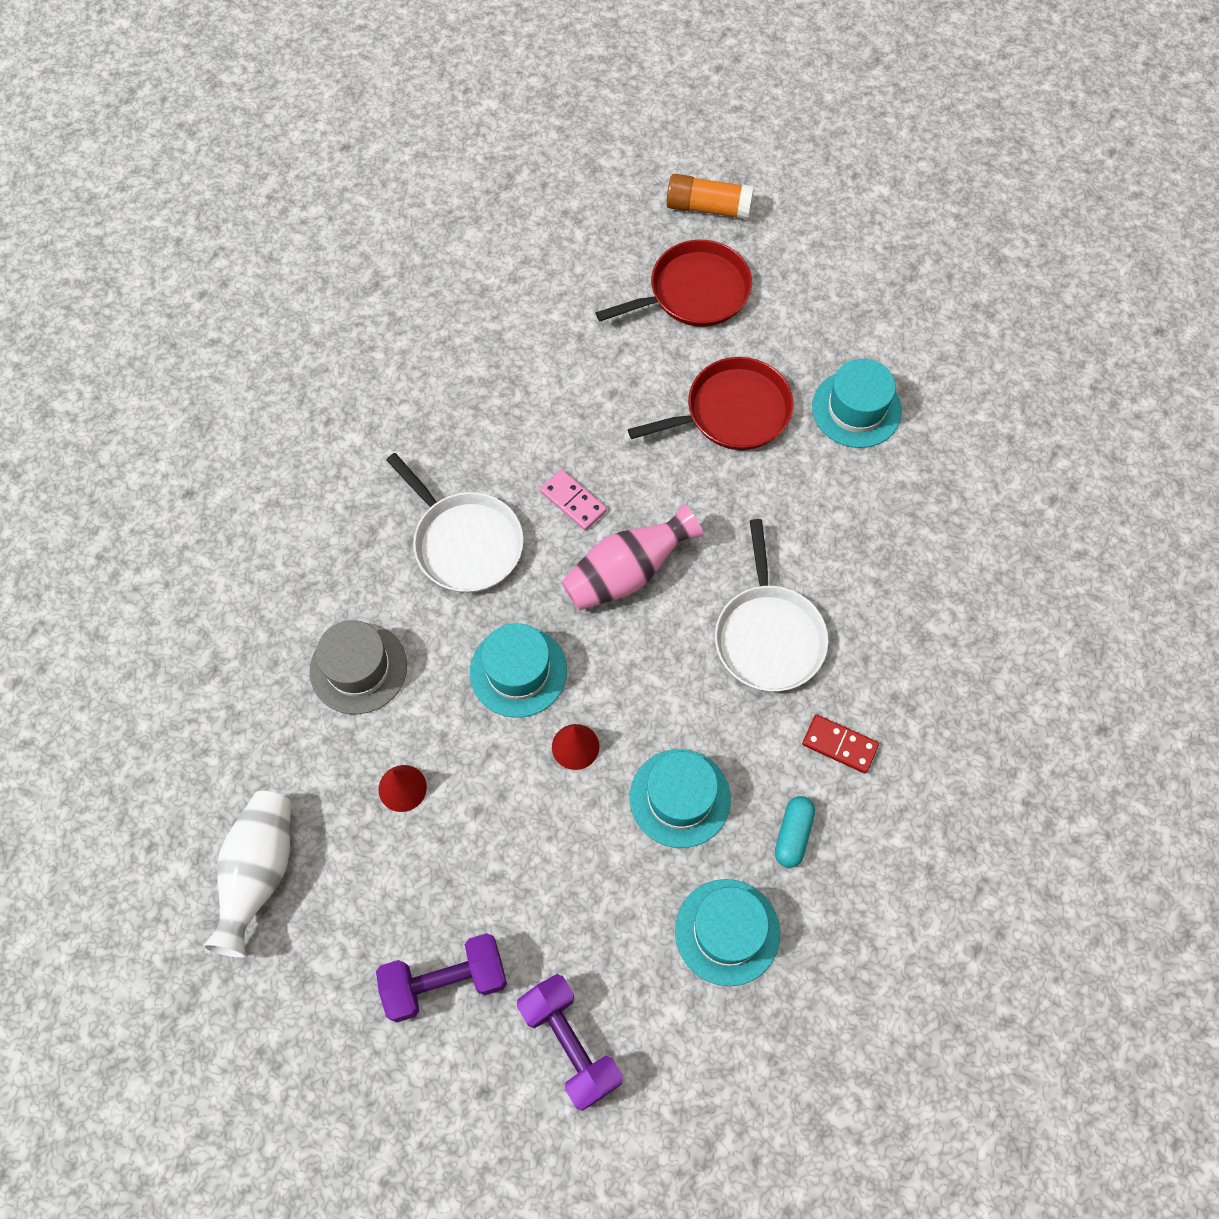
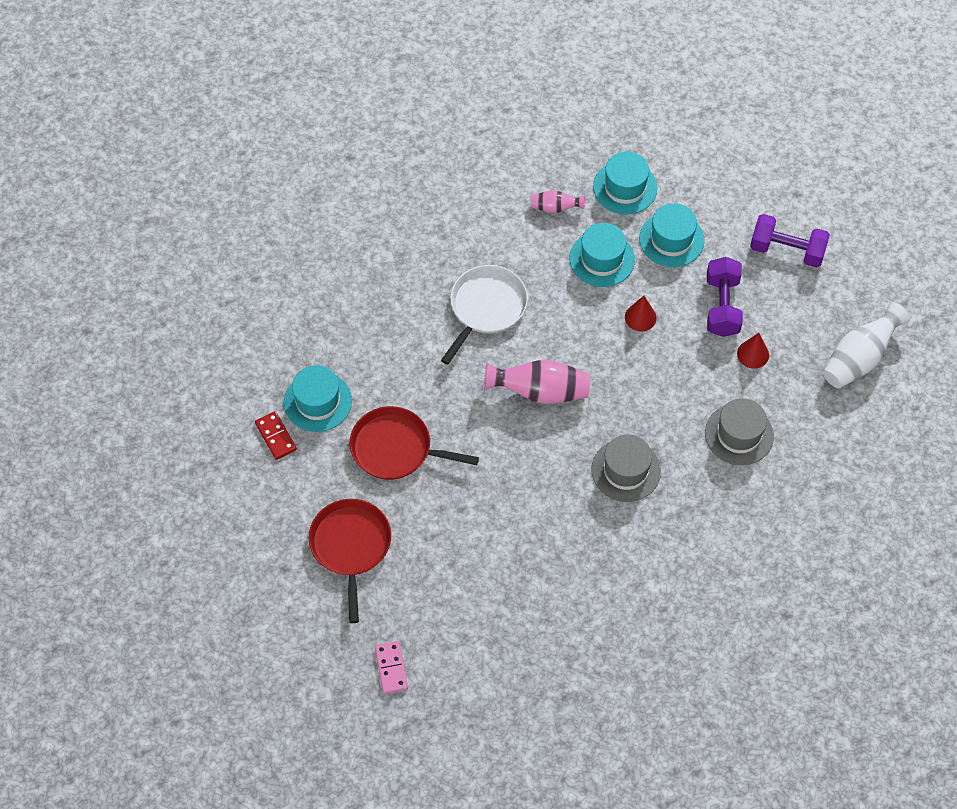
camera: 145 degrees left, 5 degrees down
white pan [386,453,524,593] -> grey hat [591,434,661,502]
turquoise hat [470,623,567,718] -> turquoise hat moved to [639,203,705,267]
purple dumbbell [517,974,623,1111] -> purple dumbbell moved to [707,257,743,337]
pink domino [540,470,607,531] -> pink domino moved to [375,641,408,694]
red pan [596,240,752,327] -> red pan turned 75 degrees clockwise [308,499,391,623]
orange glue stick [666,174,754,220] -> none
turquoise capsule [775,796,815,868] -> pink vase [531,190,585,213]
red domino [802,714,879,773] -> red domino moved to [255,411,297,460]

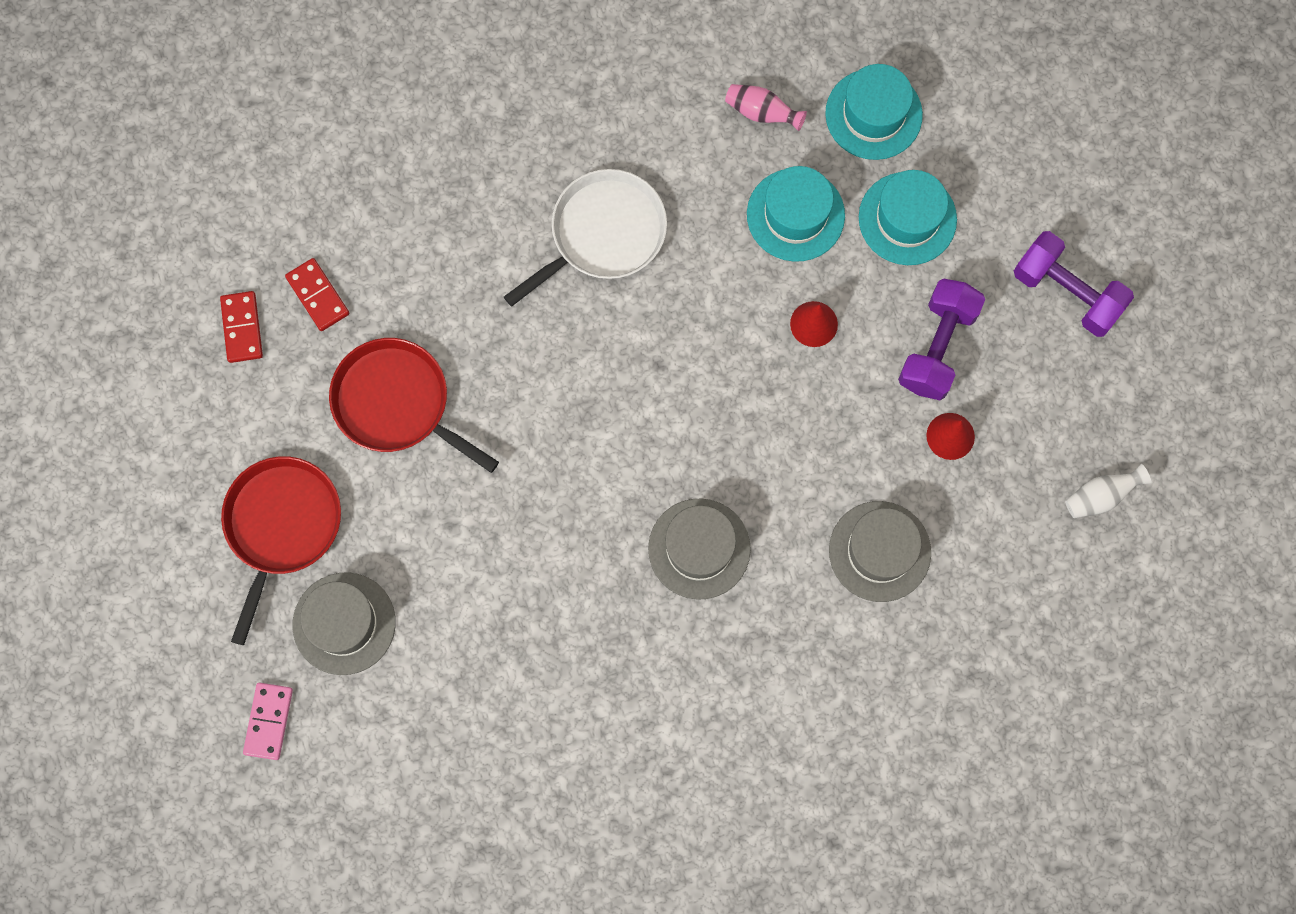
camera: 20 degrees right, 15 degrees up
turquoise hat [284,365,352,432] -> red domino [285,258,349,331]
pink vase [484,360,590,404] -> none
white vase [823,302,910,388] -> white vase [1065,464,1152,518], size x0.54
none -> grey hat [293,572,396,675]

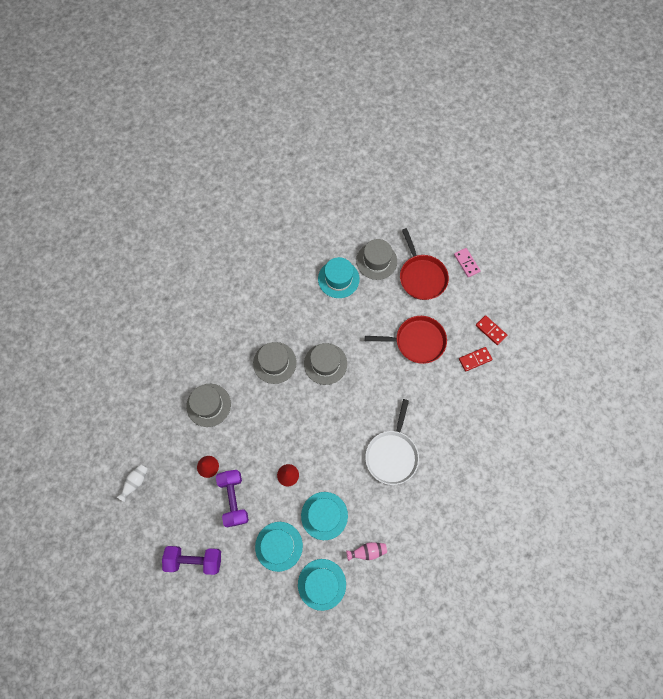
camera: 145 degrees right, 5 degrees down
pink domino [243,683,293,760] -> pink domino moved to [454,248,481,277]
red domino [285,258,349,331] -> red domino turned 45 degrees counterclockwise [459,347,492,372]
none -> grey hat [304,343,347,385]
none -> turquoise hat [318,257,360,298]

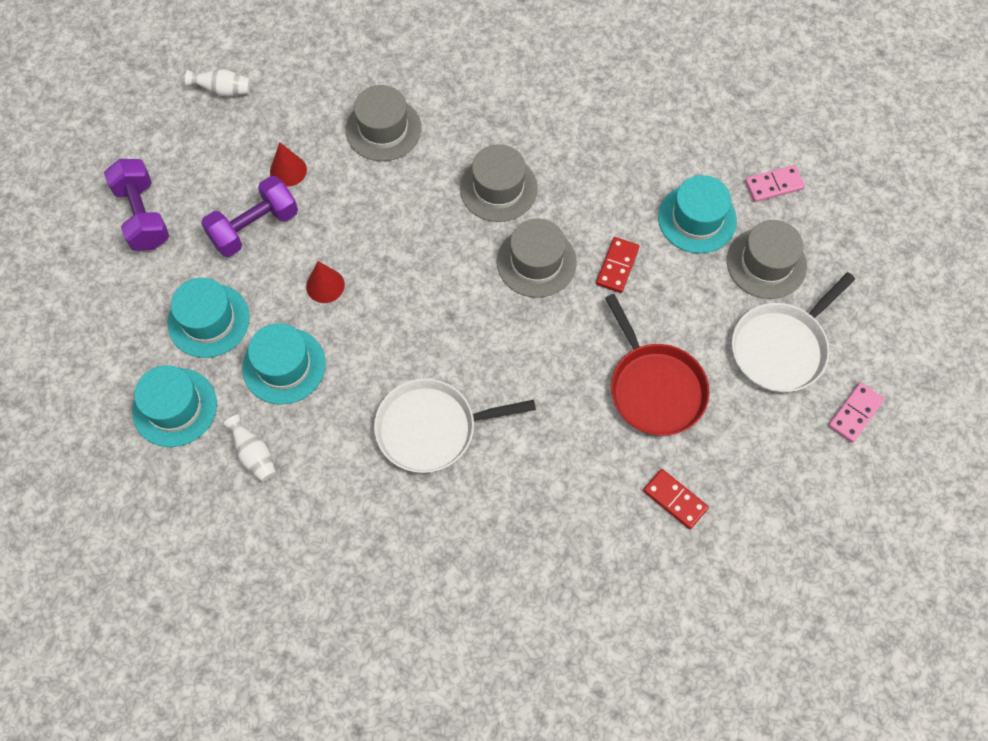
camera: 65 degrees right, 5 degrees down
pink vase [346,542,387,561] -> white vase [223,414,276,482]
red pan [400,228,449,300] -> white pan [732,272,855,392]
red domino [476,315,507,345] -> red domino moved to [596,237,640,293]
none -> pink domino [745,165,805,202]

